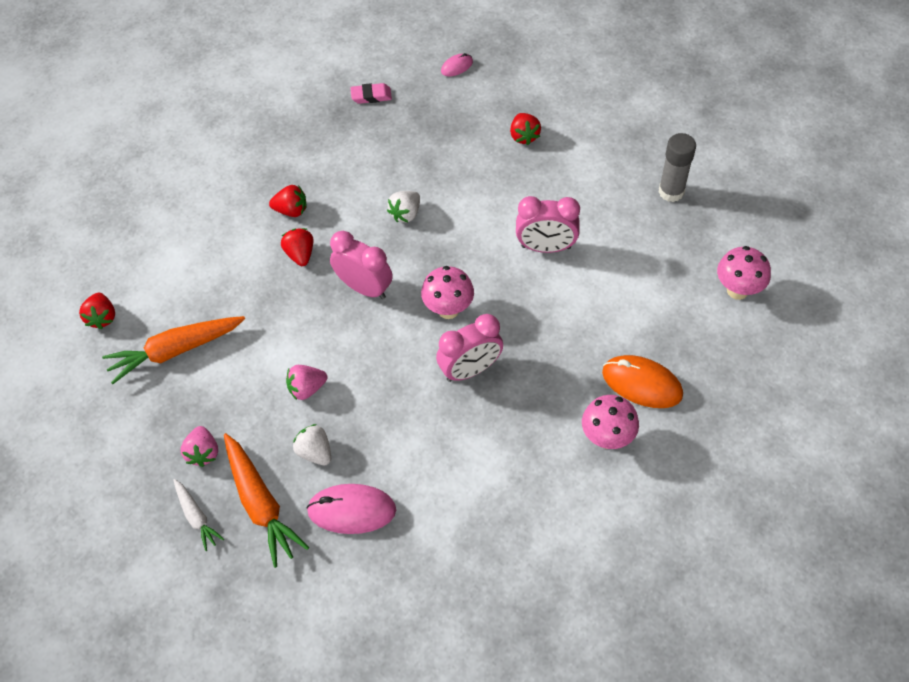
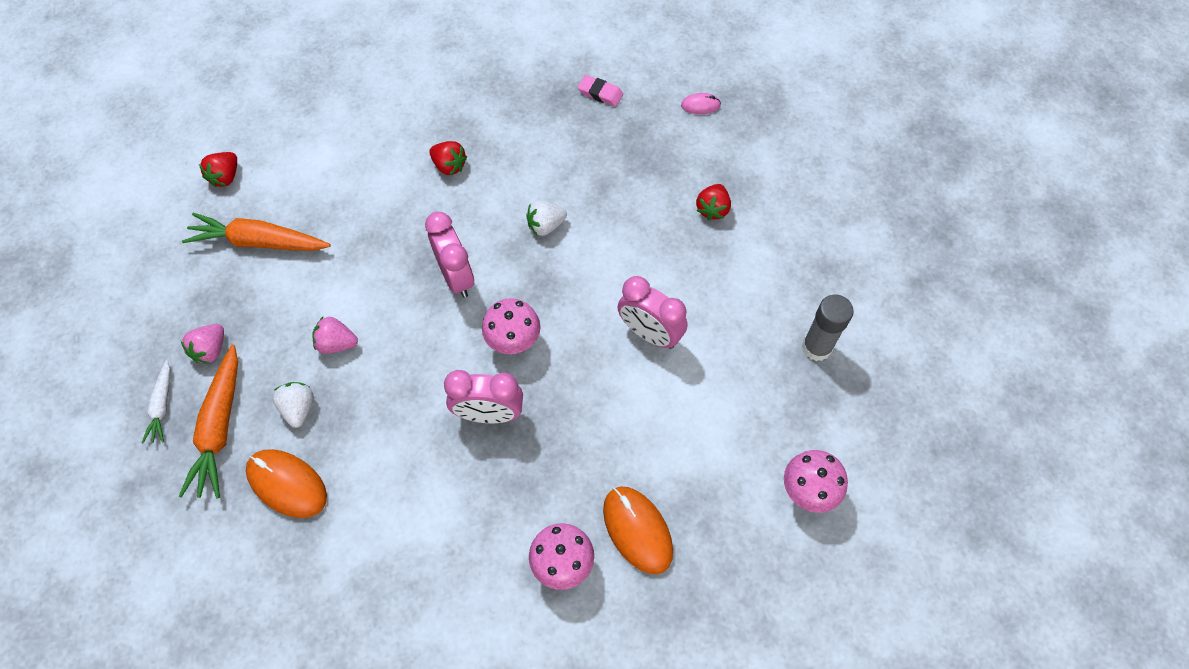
camera: 30 degrees right, 5 degrees up
red strawberry [281,228,313,266] -> none
pink mouse [306,484,396,534] -> orange mouse [246,449,327,518]

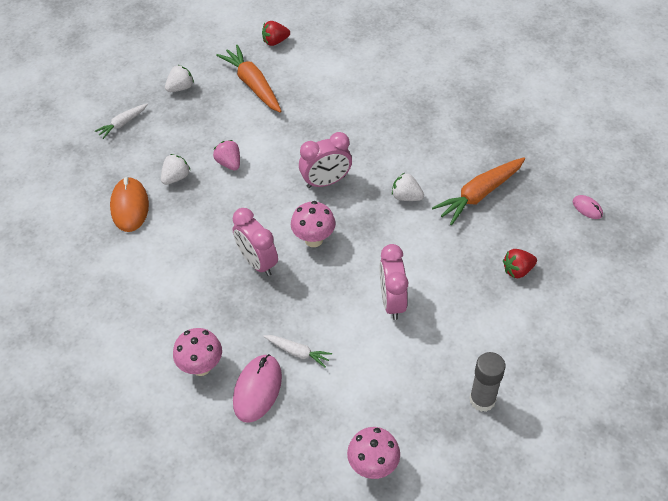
camera: 50 degrees right, 10 degrees down
orange carrot [178,345,238,498] -> orange carrot moved to [432,158,525,225]
pink strawberry [181,324,224,364] -> none
pink clock [425,212,474,298] -> pink clock turned 45 degrees clockwise [299,132,352,188]
red strawberry [429,141,467,175] -> none
pink eraser [578,75,623,107] -> none
orange mouse [603,486,673,574] -> pink mouse [233,354,282,423]
none -> white strawberry [165,65,194,92]
none -> white carrot [263,335,332,368]

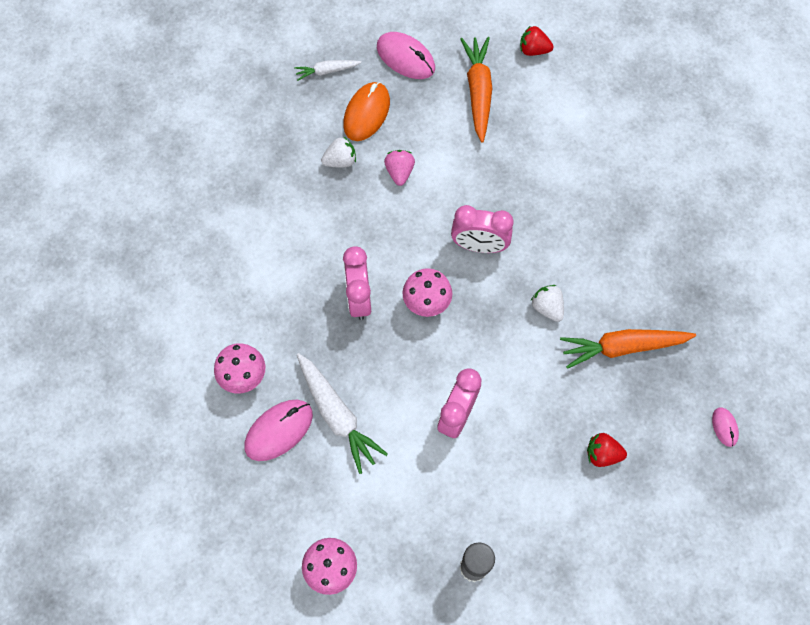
camera: 30 degrees right, 15 degrees up
orange mouse [110,177,149,232] -> orange mouse moved to [343,82,390,141]
white strawberry [165,65,194,92] -> pink mouse [377,32,435,79]
white carrot [263,335,332,368] -> white carrot [297,353,388,474], size x1.80

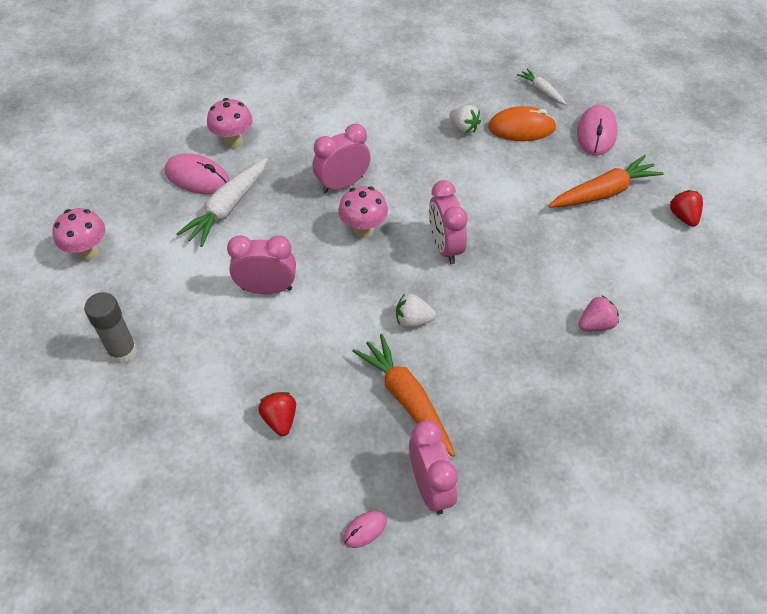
camera: 65 degrees right, 15 degrees down
pink strawberry [384,150,415,186] -> pink strawberry moved to [579,296,619,331]
white strawberry [531,285,564,322] -> white strawberry turned 120 degrees counterclockwise [396,294,436,328]
none -> pink clock [409,421,458,515]

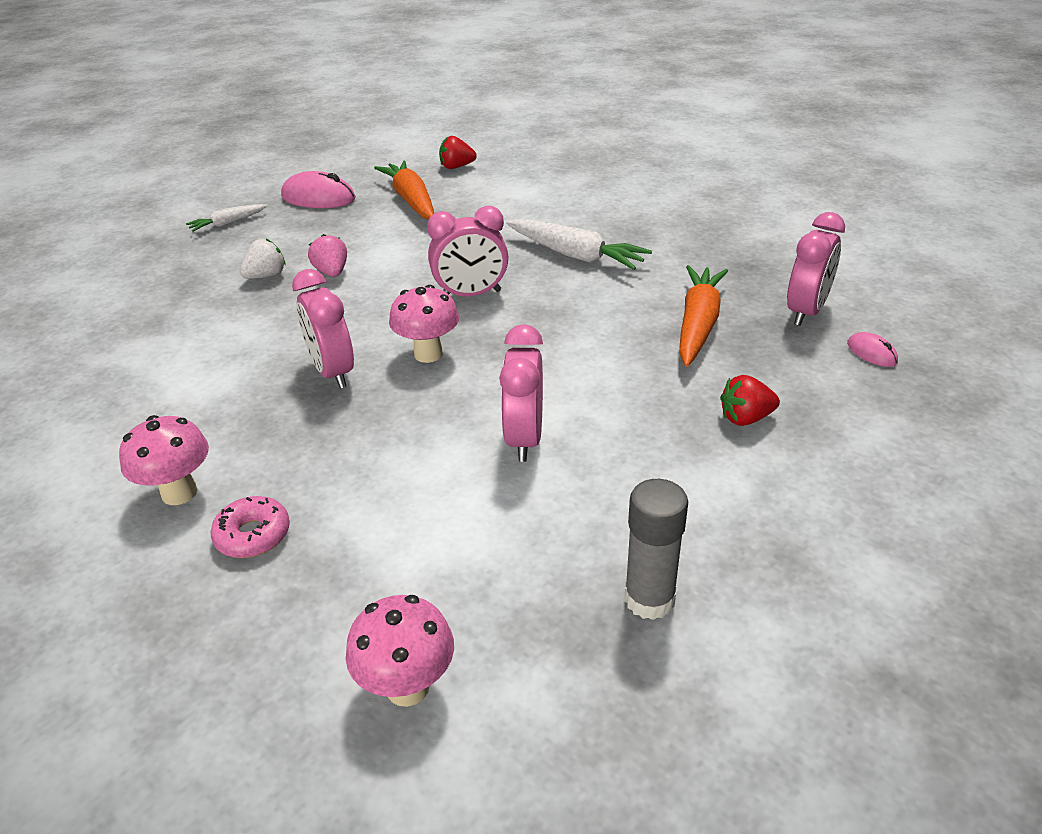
camera: 85 degrees left, 15 degrees down
pink mouse [165,153,229,194] -> pink donut [211,496,290,558]
white carrot [176,158,267,247] -> white carrot moved to [506,219,652,270]
orange carrot [352,334,455,457] -> orange carrot turned 135 degrees clockwise [679,265,728,367]
white strawberry [396,294,436,328] -> none
pink clock [409,421,458,515] -> pink clock turned 135 degrees clockwise [787,212,845,326]
orange mouse [488,106,556,141] -> none
pink strawberry [579,296,619,331] -> pink strawberry moved to [308,234,347,277]

